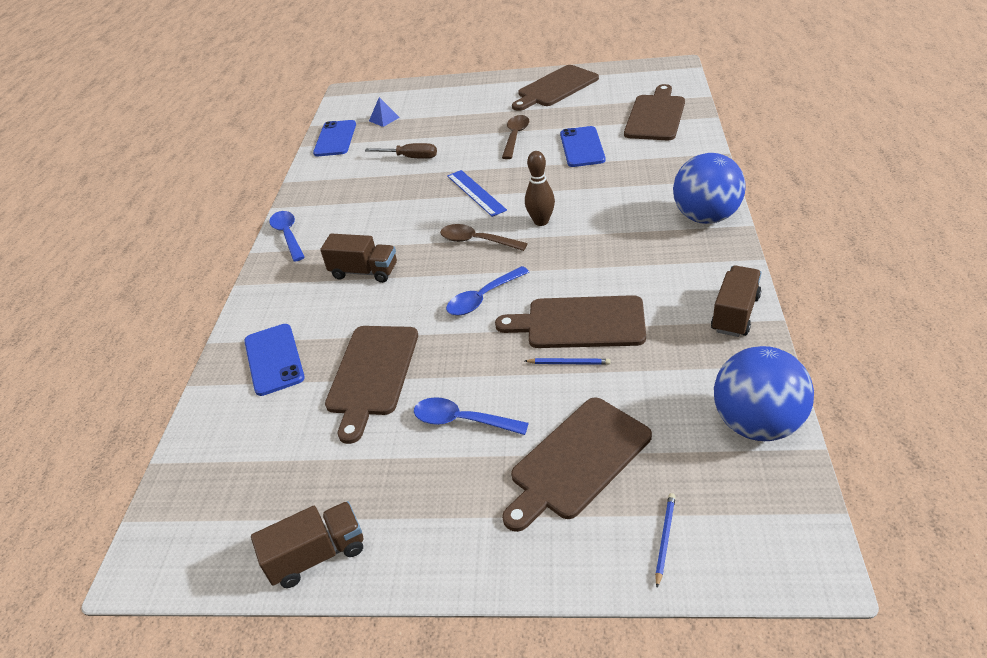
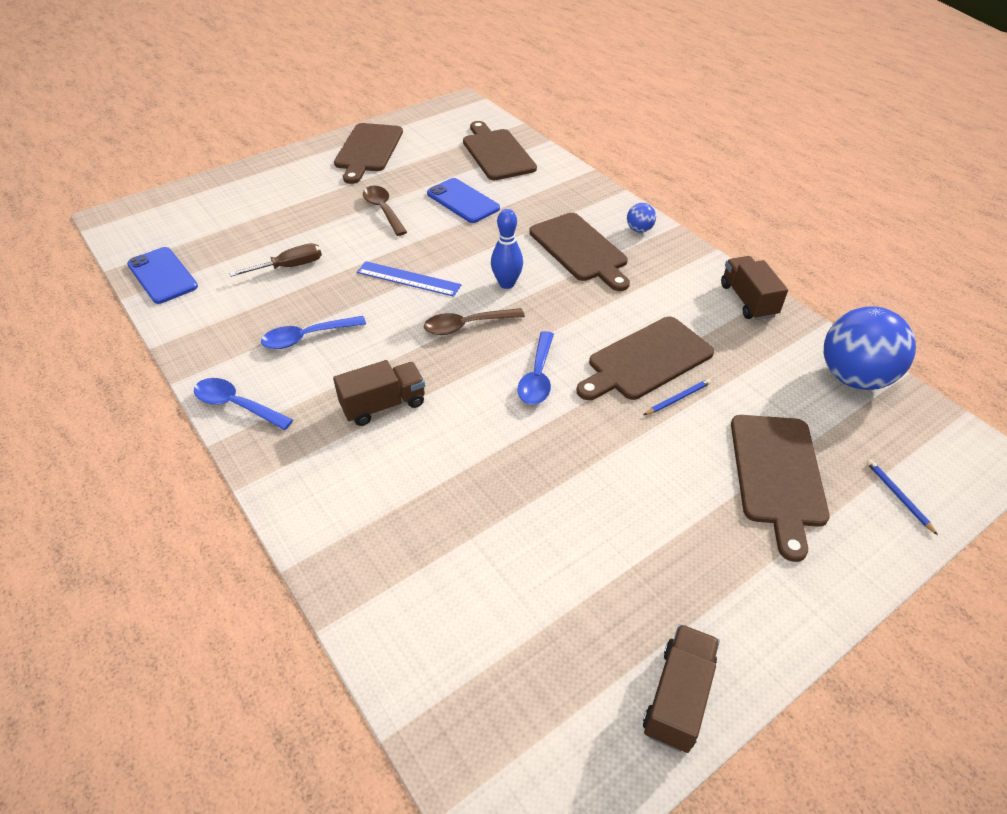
camera: 45 degrees left, 5 degrees up
blue phone [244,324,305,396] -> none
brown cutting board [325,326,418,444] -> brown cutting board moved to [529,213,630,291]
blue pyramid [369,97,400,127] -> none
blue spoon [414,397,529,435] -> blue spoon moved to [261,316,366,349]
brown bowling pin [525,151,555,226] -> blue bowling pin [491,209,523,289]
blue ball [673,153,745,224] -> blue ball [627,203,656,233], size x0.44

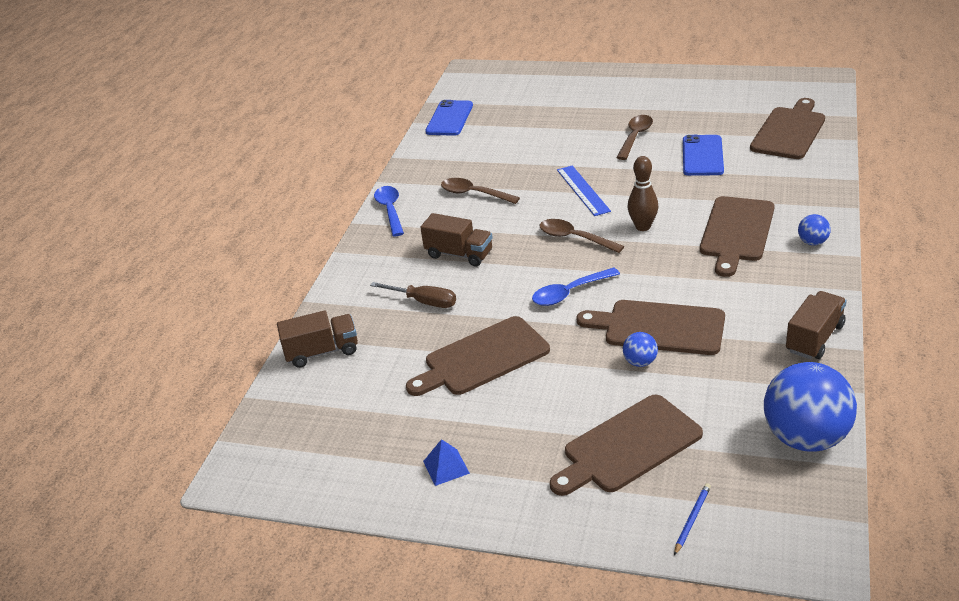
camera: 55 degrees right, 10 degrees down
brown screwdriver [229,243,322,277] -> brown screwdriver moved to [370,282,456,308]
blue spoon [261,316,366,349] -> brown spoon [441,178,520,204]
brown cutting board [334,123,403,184] -> brown cutting board moved to [406,316,550,396]
blue bowling pin [491,209,523,289] -> brown bowling pin [628,156,658,231]
brown truck [643,624,720,753] -> brown truck moved to [277,311,358,368]
blue pencil [644,379,711,415] -> blue ball [623,332,658,367]
none -> blue pyramid [423,439,470,486]

